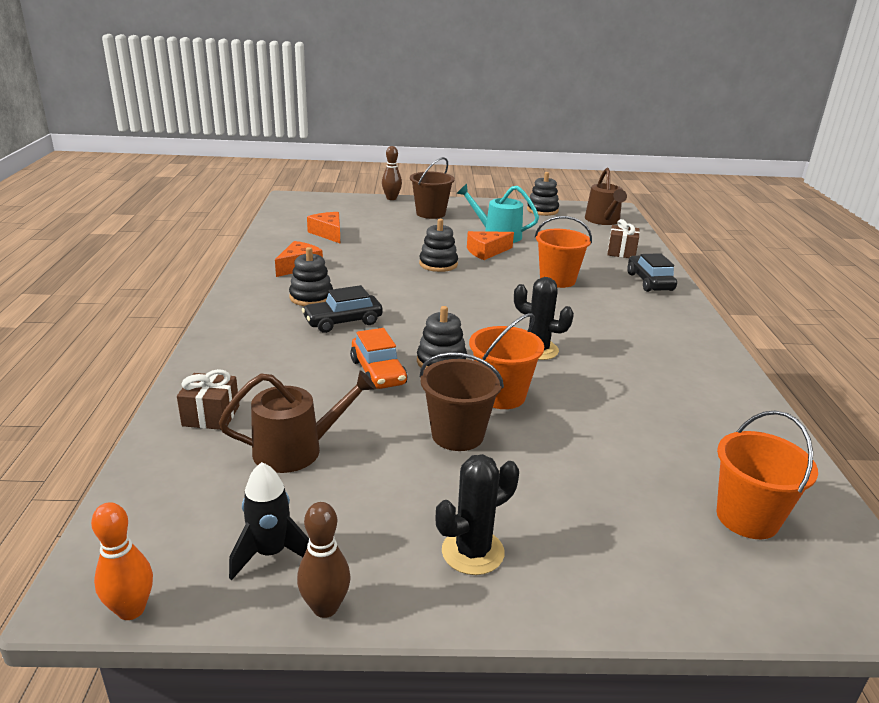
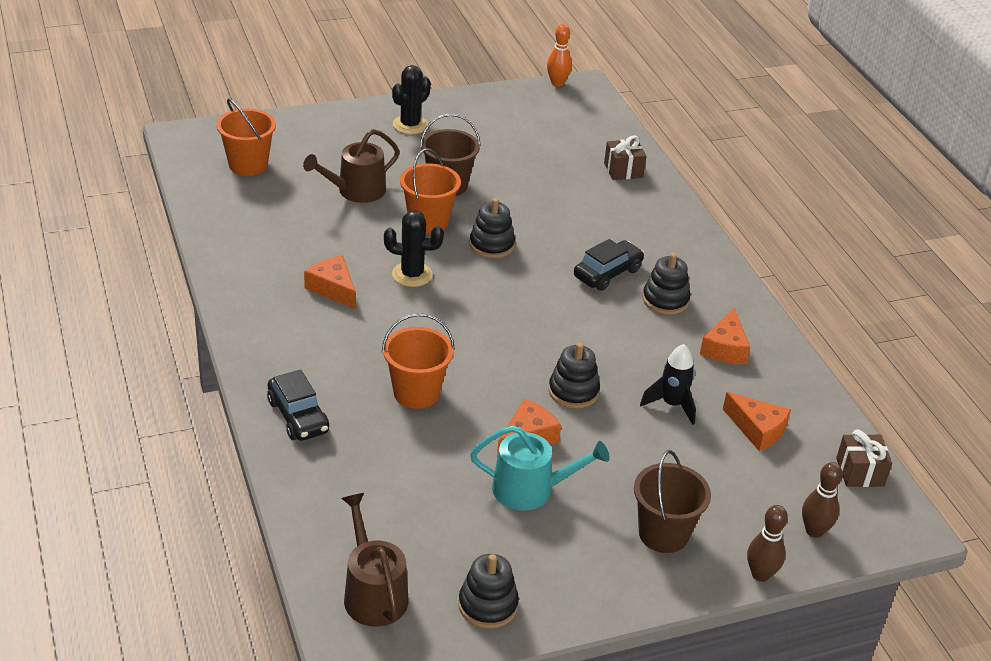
camera: 160 degrees right, 10 degrees up
brown watering can [219,370,376,473] -> brown watering can moved to [303,129,400,203]
black rocket [229,462,309,580] -> black rocket moved to [640,344,696,425]
brown bowling pin [297,502,351,618] -> brown bowling pin moved to [802,462,843,538]
orange car [350,328,407,389] -> none
brown gift [607,219,640,258] -> brown gift moved to [836,430,892,487]
none -> orange cheese [304,256,356,309]

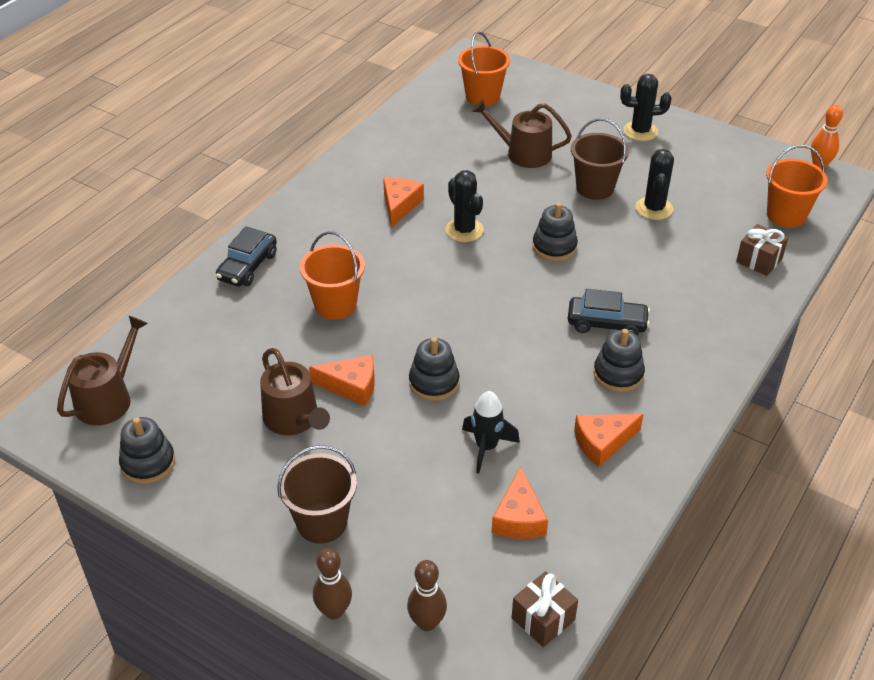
camera: 55 degrees right, 5 degrees up
orange bucket [400,148,461,234] -> orange bucket moved to [766,145,828,228]
turquoise watering can [470,425,609,510] -> brown watering can [260,348,330,435]
none -> black cactus [636,149,674,220]

